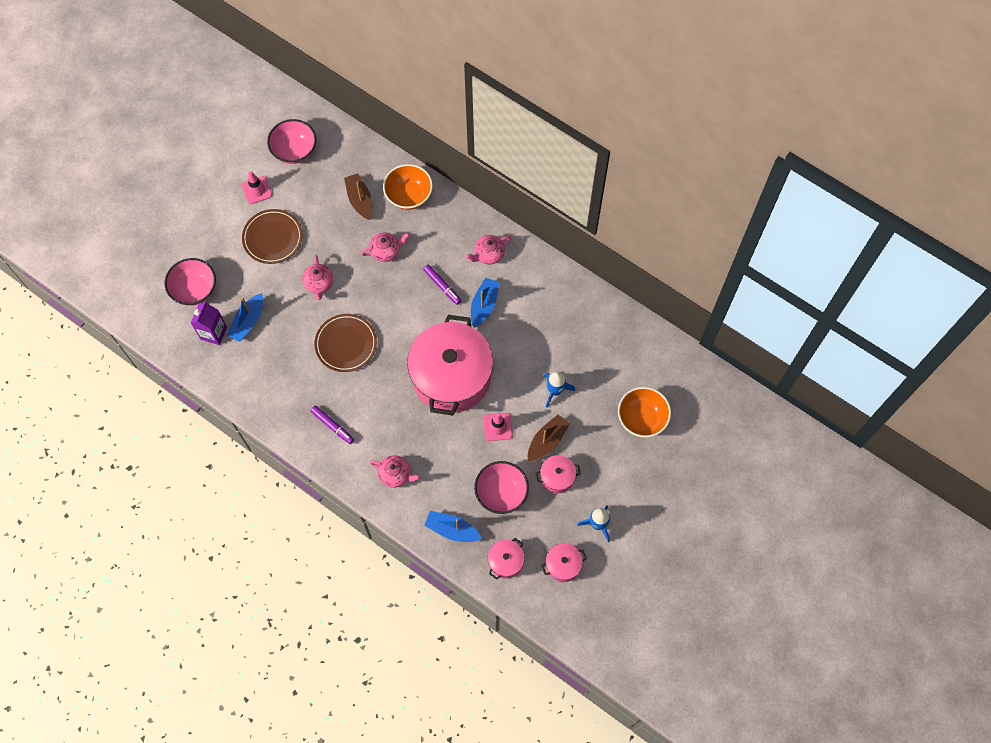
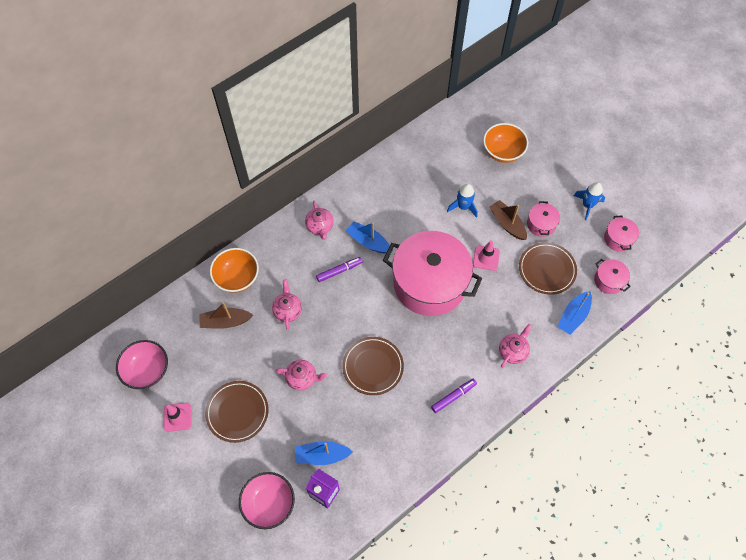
camera: 75 degrees left, 5 degrees down
blue boat [227,293,263,342] -> blue boat turned 135 degrees clockwise [295,441,353,465]
pink bowl [474,461,529,514] -> brown plate [519,242,577,295]

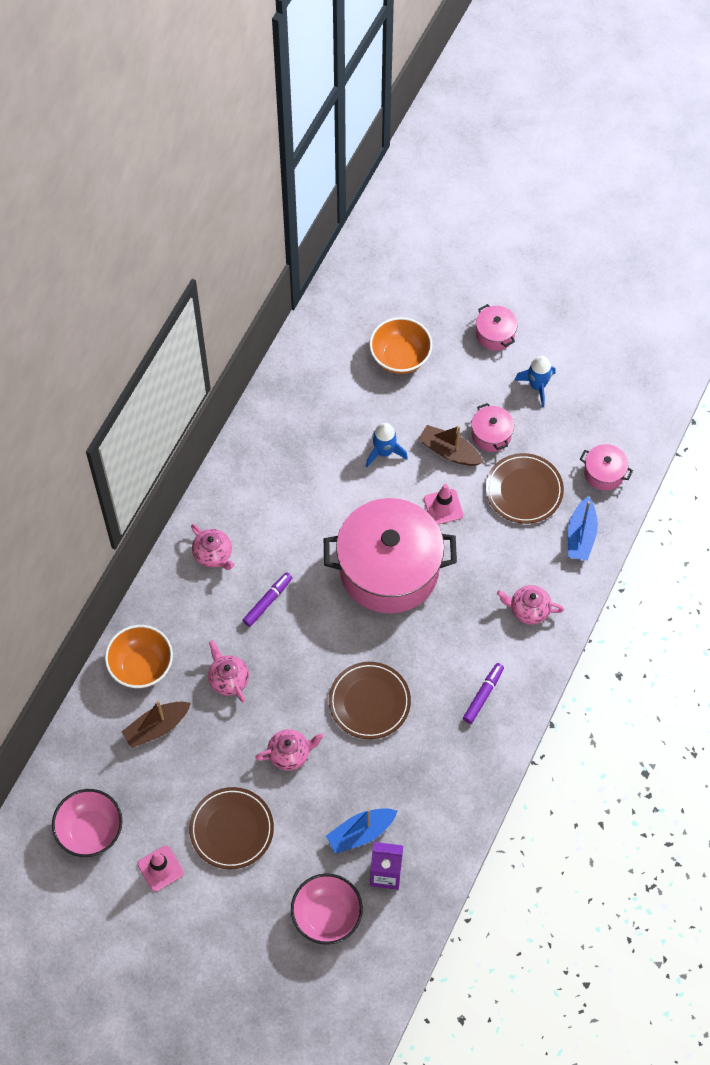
camera: 25 degrees left, 0 degrees up
blue boat [346,221,390,253] -> none
pink teapot [499,324,532,368] -> pink teapot turned 90 degrees counterclockwise [497,585,564,624]
pink pot [604,215,639,251] -> pink pot moved to [476,304,518,351]

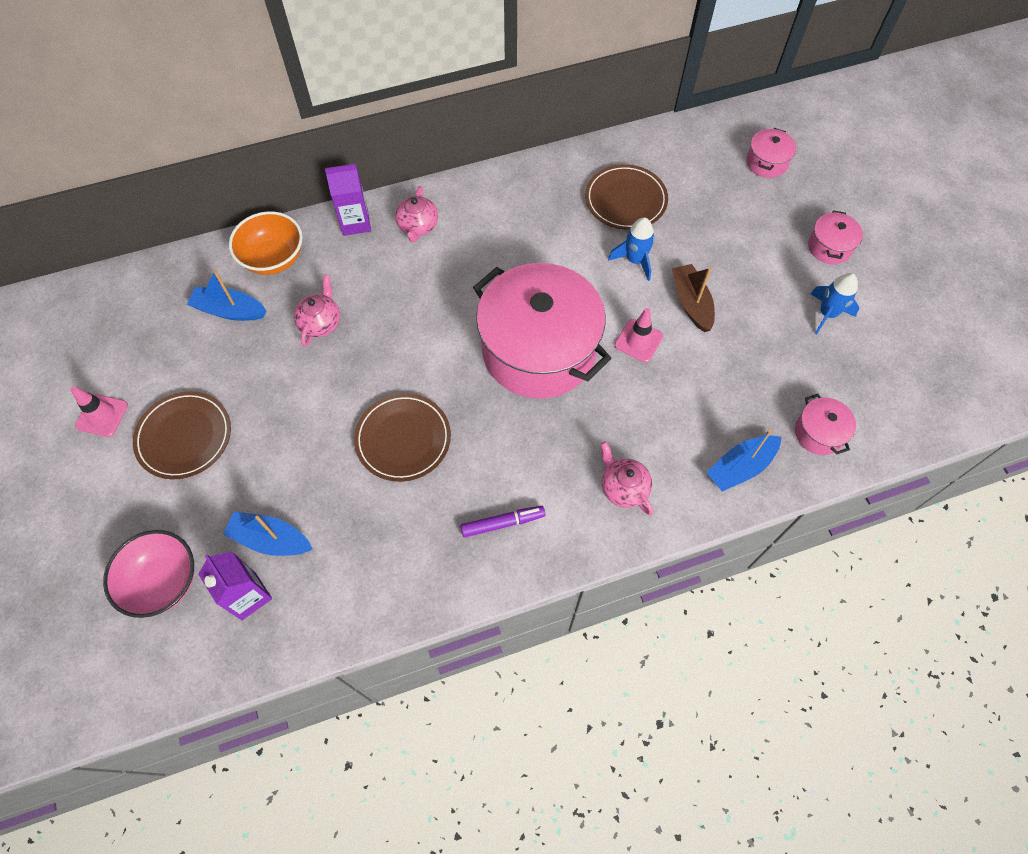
camera: 45 degrees right, 0 degrees up
pink bowl [52,789,123,857] -> none
brown boat [122,700,191,748] -> blue boat [187,270,266,321]
purple marker [243,572,292,627] -> none
pink teapot [255,729,324,771] -> none
orange bowl [369,317,432,374] -> none
pink pot [471,403,514,452] -> pink pot moved to [746,128,796,178]
brown plate [486,453,564,524] -> brown plate moved to [585,164,668,230]
none -> purple carton [325,164,371,236]

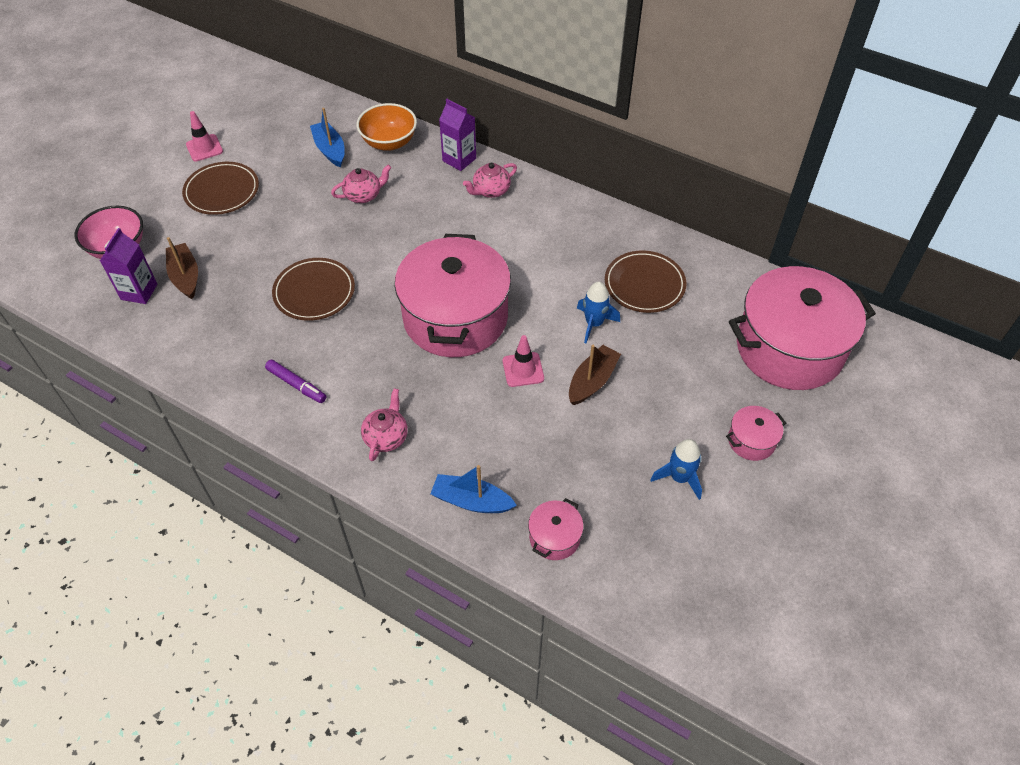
camera: 50 degrees right, 10 degrees down
blue boat [223,511,313,556] -> brown boat [166,237,198,299]
pink pot [746,128,796,178] -> pink pot [729,266,876,390], size x2.41

